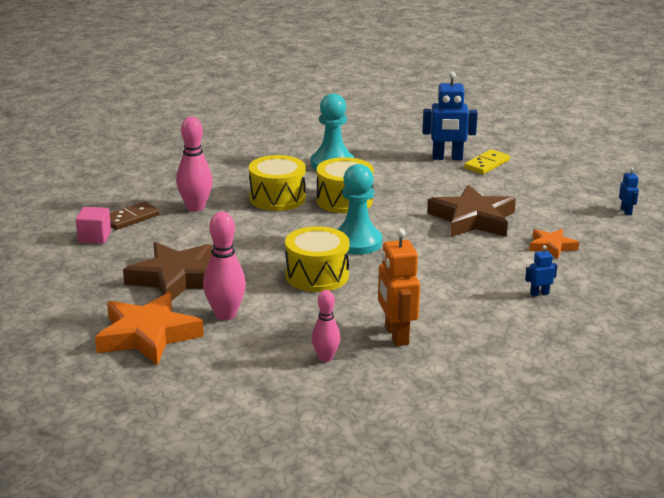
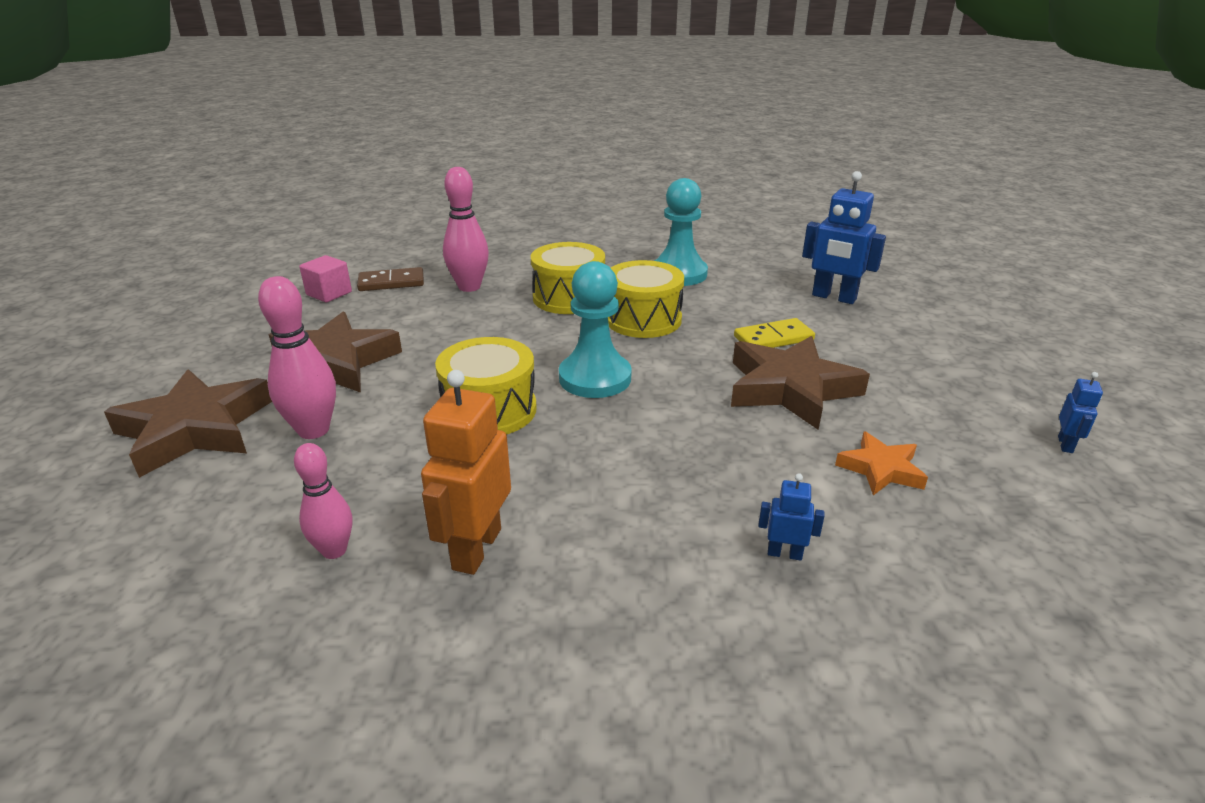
camera: 30 degrees right, 5 degrees up
orange star [95,292,204,366] -> brown star [104,369,272,478]
yellow domino [464,149,510,174] -> yellow domino moved to [734,318,815,348]

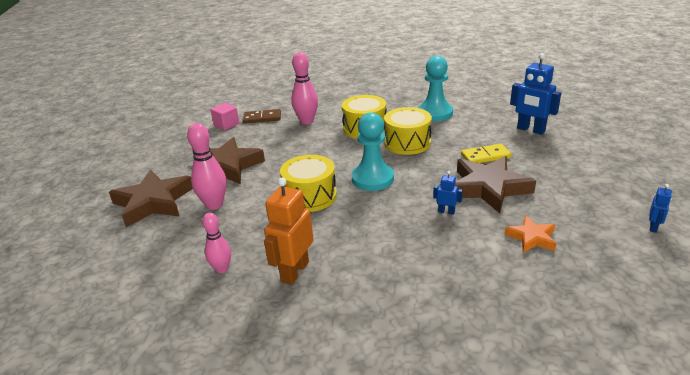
camera: 10 degrees right, 0 degrees up
blue robot [758,473,825,561] -> blue robot moved to [433,171,463,215]

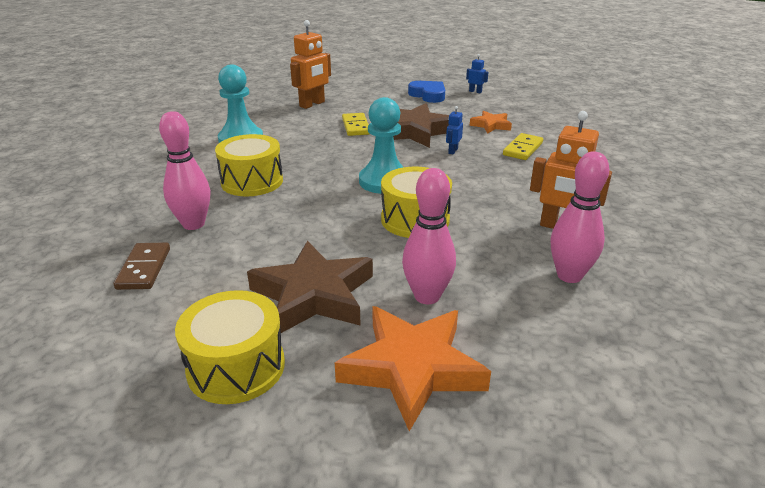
camera: 90 degrees left, 0 degrees up
brown star [109,170,193,227] -> orange star [335,306,491,431]
pink bowling pin [202,213,231,273] -> pink bowling pin [551,151,609,283], size x1.56
pink cube [211,103,239,130] -> none
yellow drum [384,107,432,155] -> yellow drum moved to [175,290,285,404]
blue robot [510,53,561,135] -> orange robot [290,20,331,109]
none -> blue heart [408,81,445,103]
none -> yellow domino [503,133,543,160]

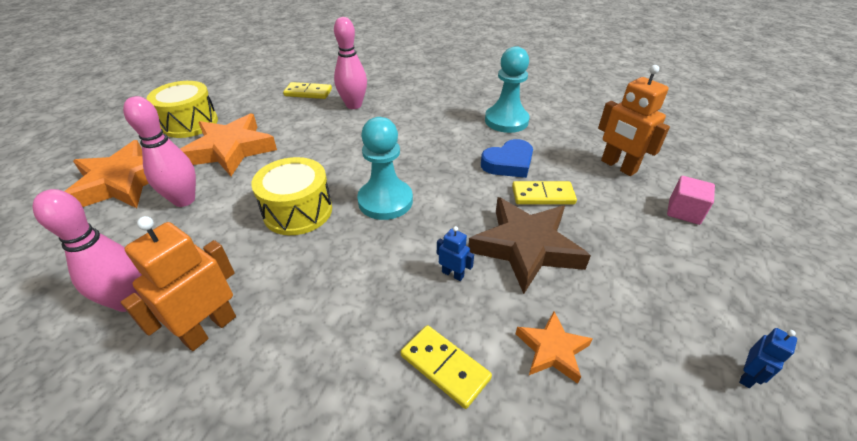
camera: 100 degrees right, 10 degrees up
brown domino [114,242,170,290] -> yellow domino [283,82,332,99]
yellow drum [215,134,283,196] -> none
brown star [247,241,373,333] -> orange star [180,113,277,176]
blue heart [408,81,445,103] -> blue heart moved to [481,139,533,178]
none -> pink cube [667,176,715,225]

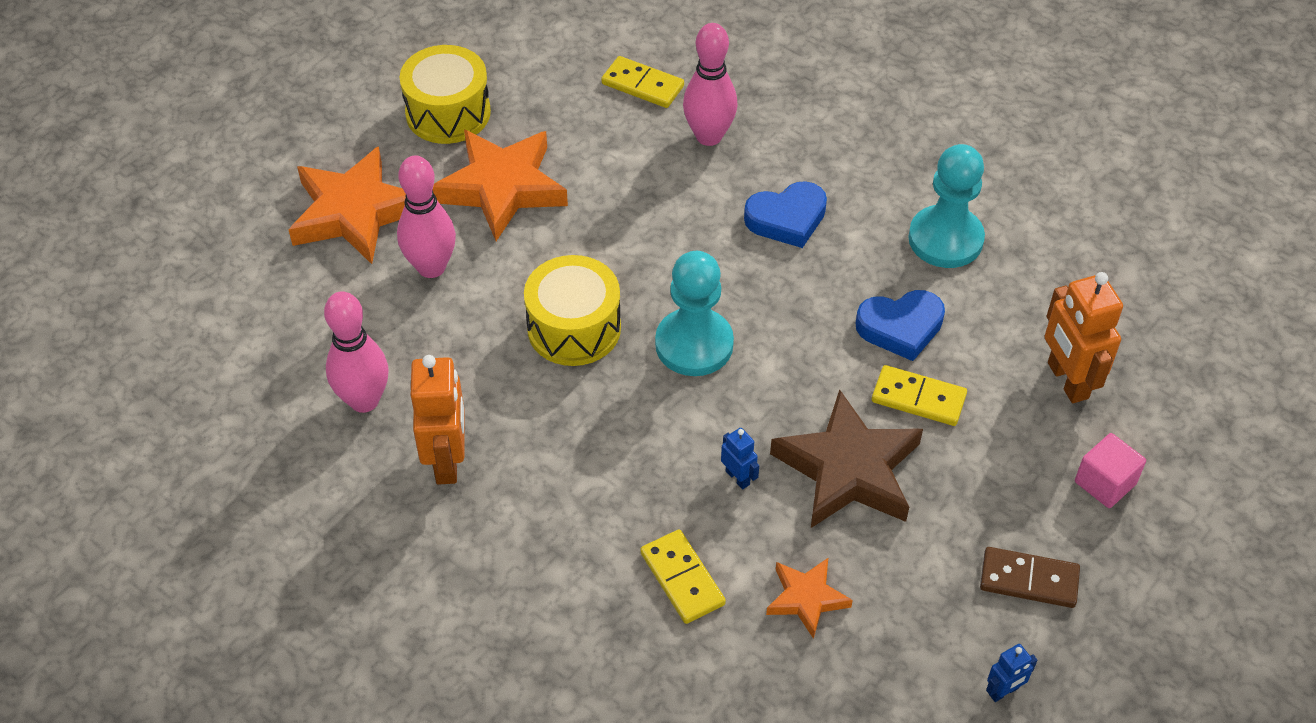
camera: 20 degrees right, 10 degrees up
orange robot [121,216,236,351] -> orange robot turned 120 degrees clockwise [411,355,465,485]
none -> blue heart [744,181,827,248]
none -> brown domino [980,547,1080,608]

